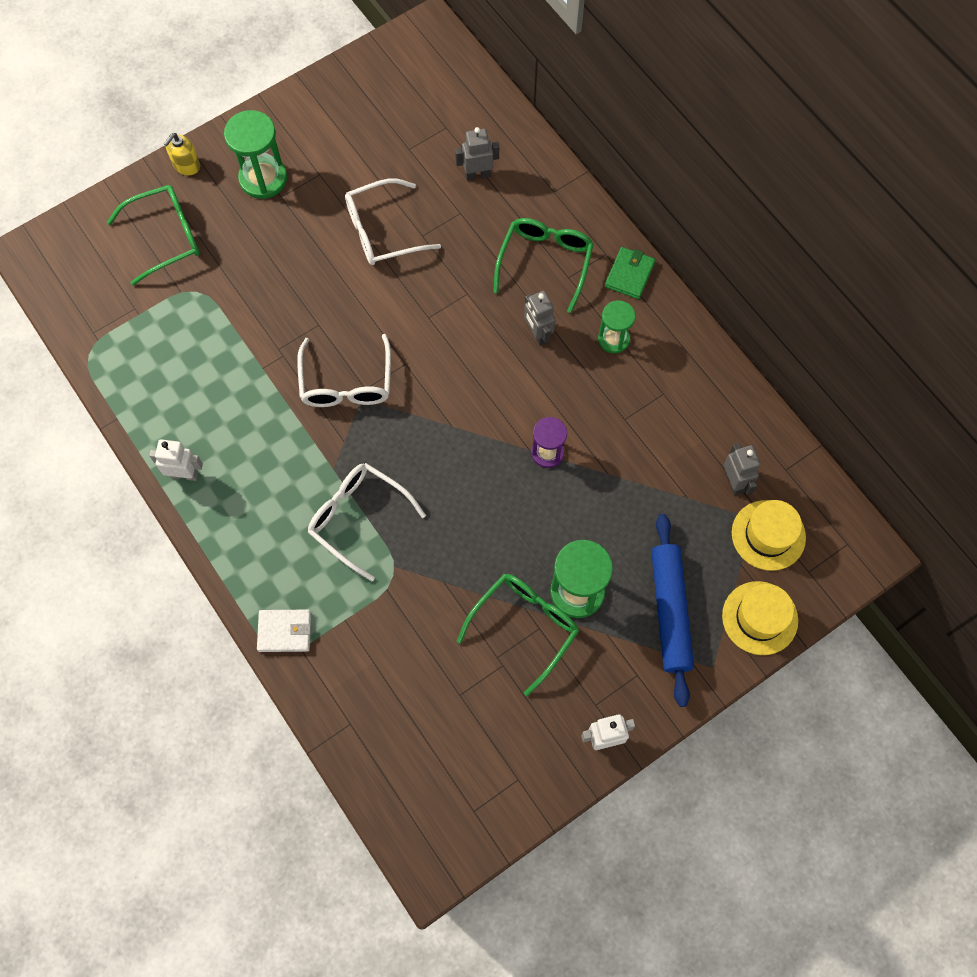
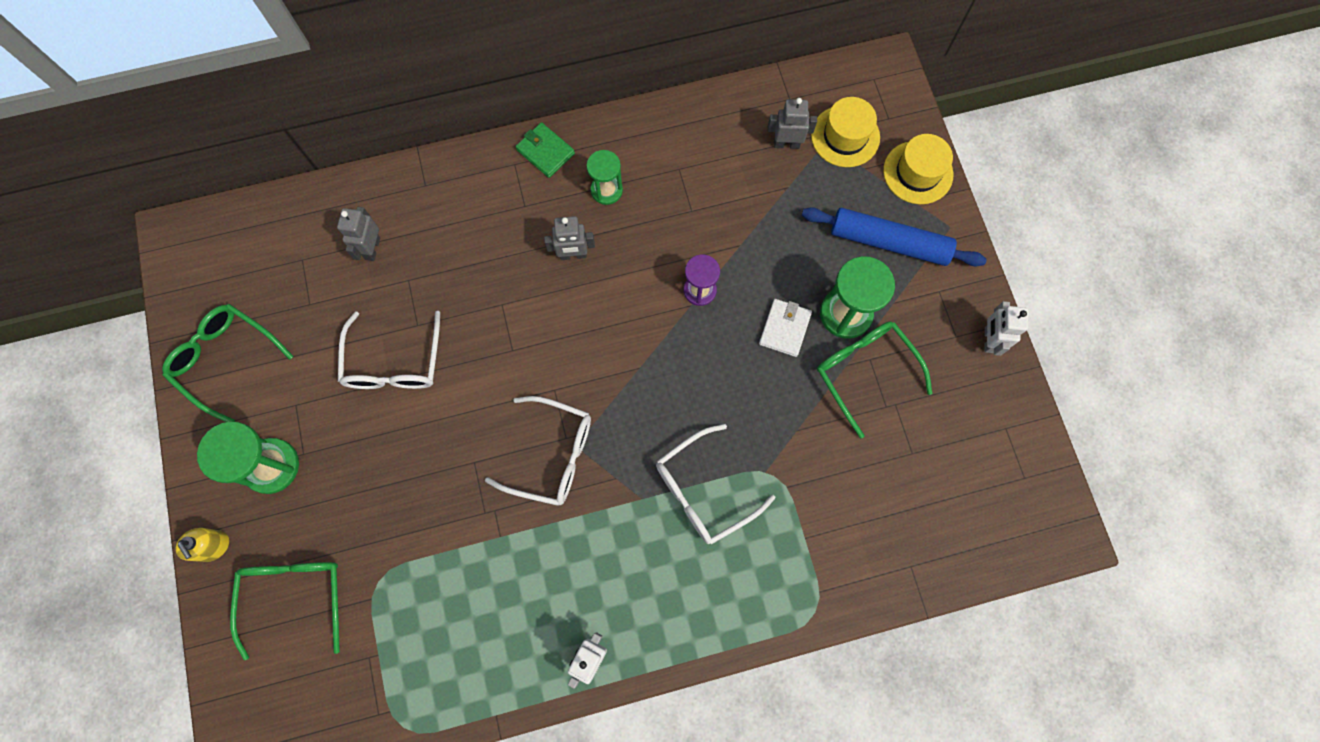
camera: 70 degrees left, 5 degrees up
white wallet [257,610,311,652] -> white wallet moved to [759,299,812,357]
green glasses [493,218,594,313] -> green glasses moved to [162,304,294,422]

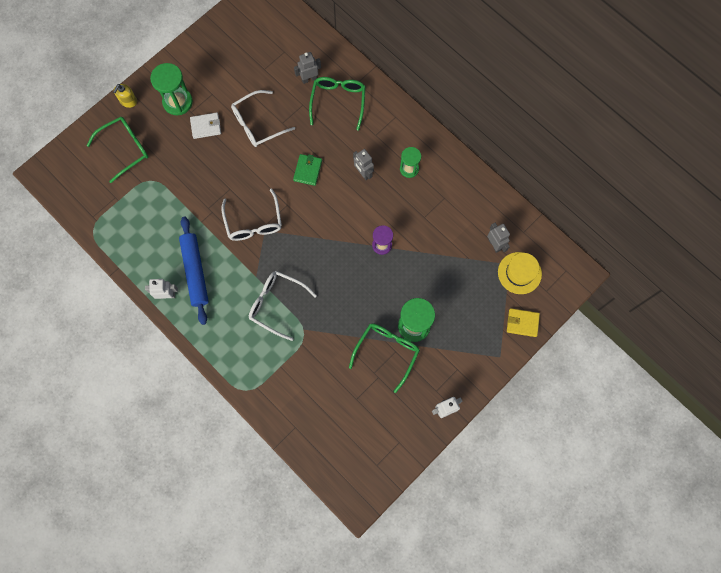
camera: 60 degrees right, 0 degrees up
green glasses [162,304,294,422] -> green glasses moved to [309,77,366,130]
green wallet [516,122,575,178] -> green wallet moved to [293,154,322,186]
white wallet [759,299,812,357] -> white wallet moved to [190,112,221,139]
blue rolling pin [802,207,987,266] -> blue rolling pin moved to [179,217,209,325]
yellow hat [883,134,953,204] -> yellow wallet [507,308,540,337]

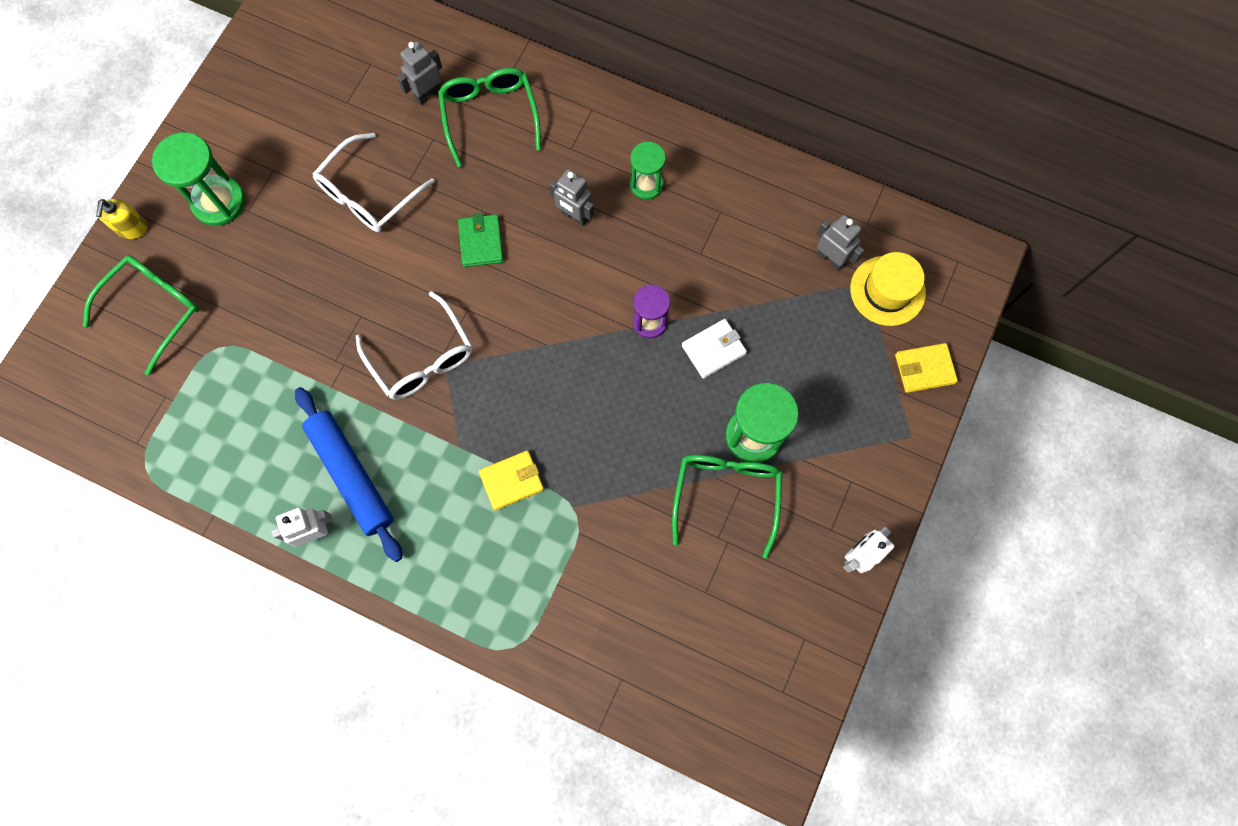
camera: 20 degrees left, 0 degrees up
white wallet [190,112,221,139] -> white wallet moved to [682,319,747,379]
white glasses [249,271,317,341] -> yellow wallet [479,451,544,510]

